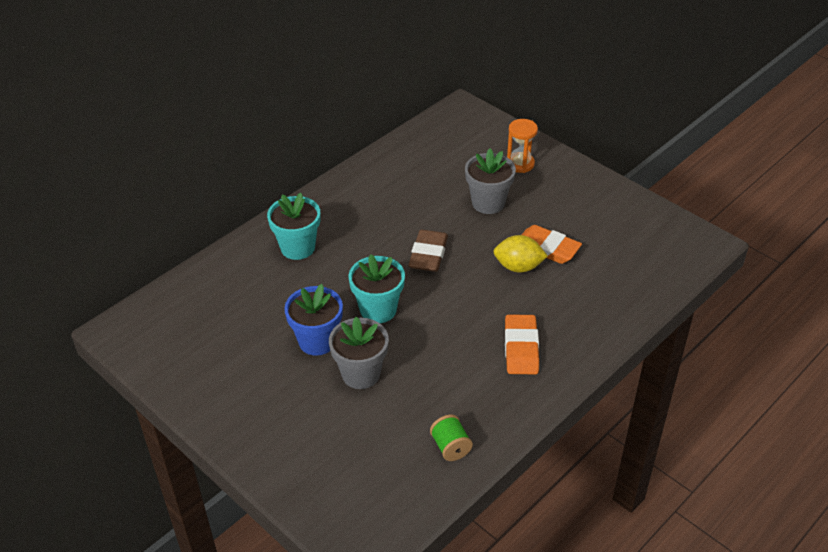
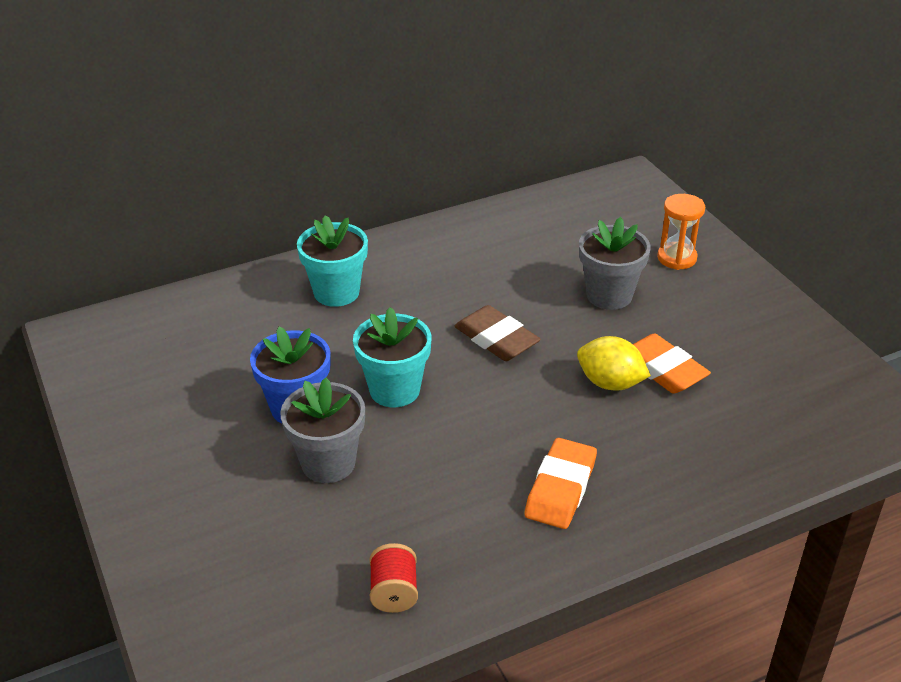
camera: 20 degrees right, 5 degrees down
brown eraser [408,230,448,272] -> brown eraser turned 75 degrees counterclockwise [454,305,541,361]
green spool [430,415,473,461] -> red spool [370,543,418,613]

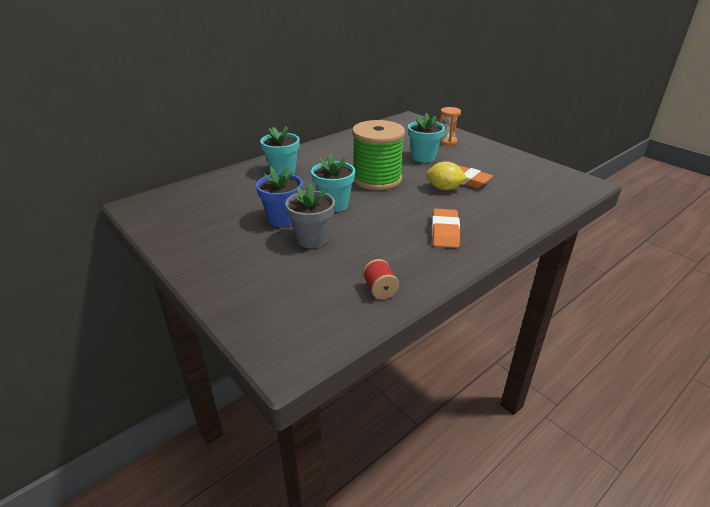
camera: 15 degrees left, 5 degrees down
brown eraser [454,305,541,361] -> green spool [352,120,405,190]
grey flower pot [579,217,651,310] -> turquoise flower pot [408,113,445,163]

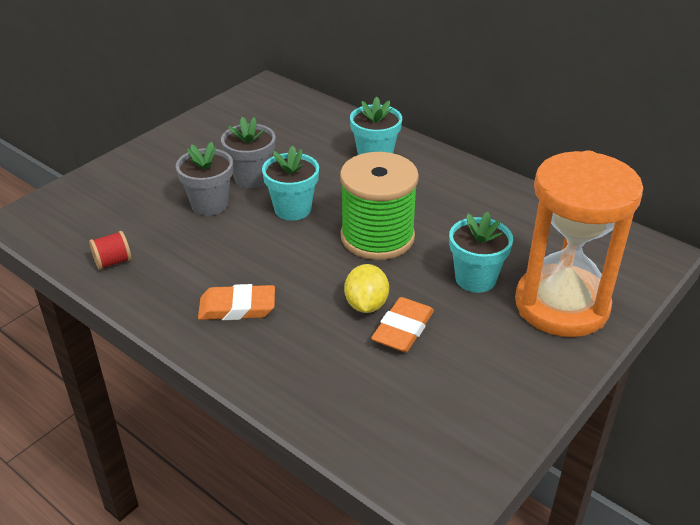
camera: 80 degrees right, 5 degrees up
blue flower pot [256,167,303,227] -> grey flower pot [221,117,275,188]
orange hourglass [440,107,461,146] -> orange hourglass [515,150,643,337], size x2.49

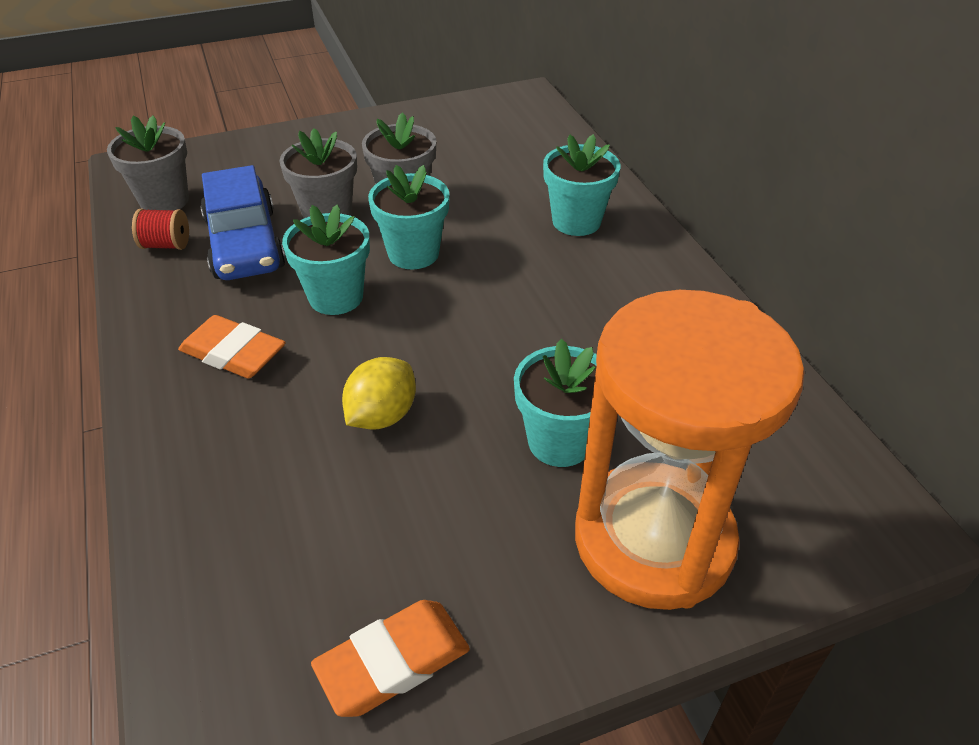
camera: 30 degrees right, 5 degrees up
green spool [340,152,419,260] -> none
orange eraser [371,297,434,352] -> orange eraser moved to [311,600,470,717]
none -> grey flower pot [107,116,189,210]
none -> blue car [200,165,286,280]
none -> turquoise flower pot [282,205,370,315]

